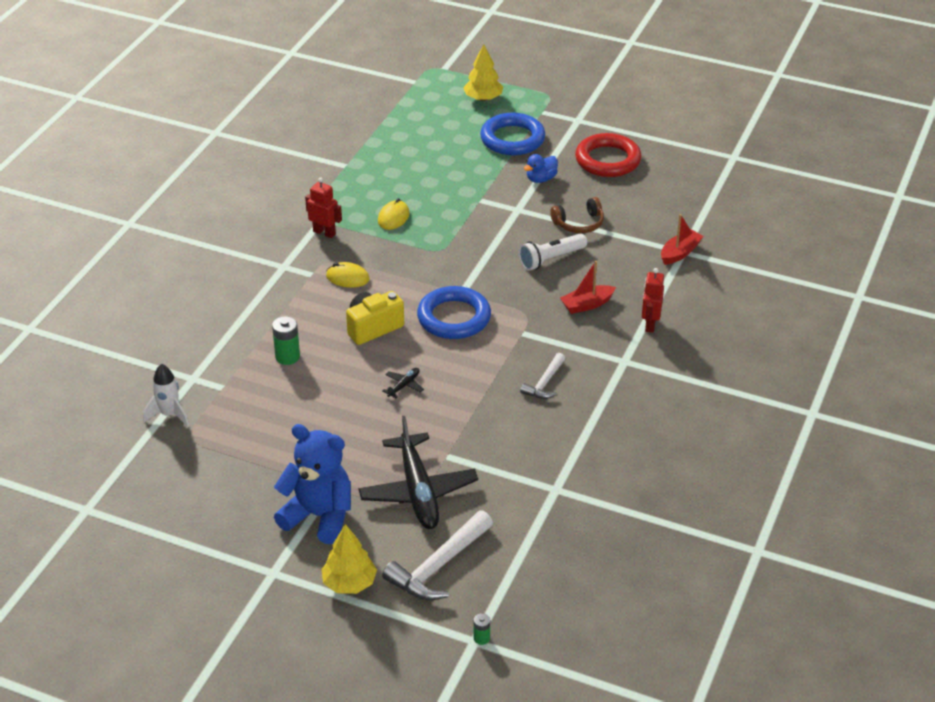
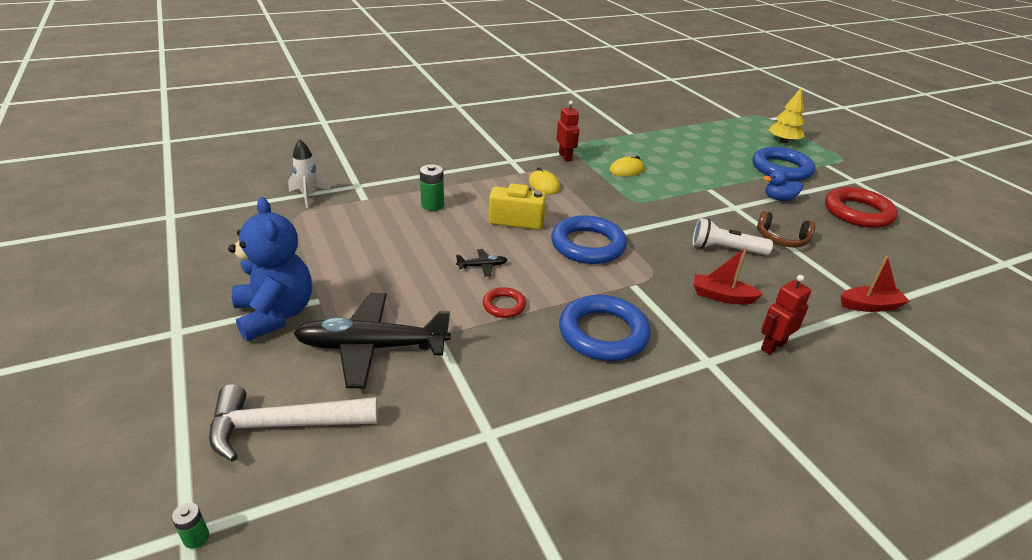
camera: 40 degrees right, 5 degrees down
yellow tree [321,524,377,594] -> none
black plane [358,416,478,529] -> black plane turned 60 degrees clockwise [293,293,451,388]
white hammer [520,353,565,399] -> blue ring [559,295,651,361]
none -> red ring [483,287,526,318]

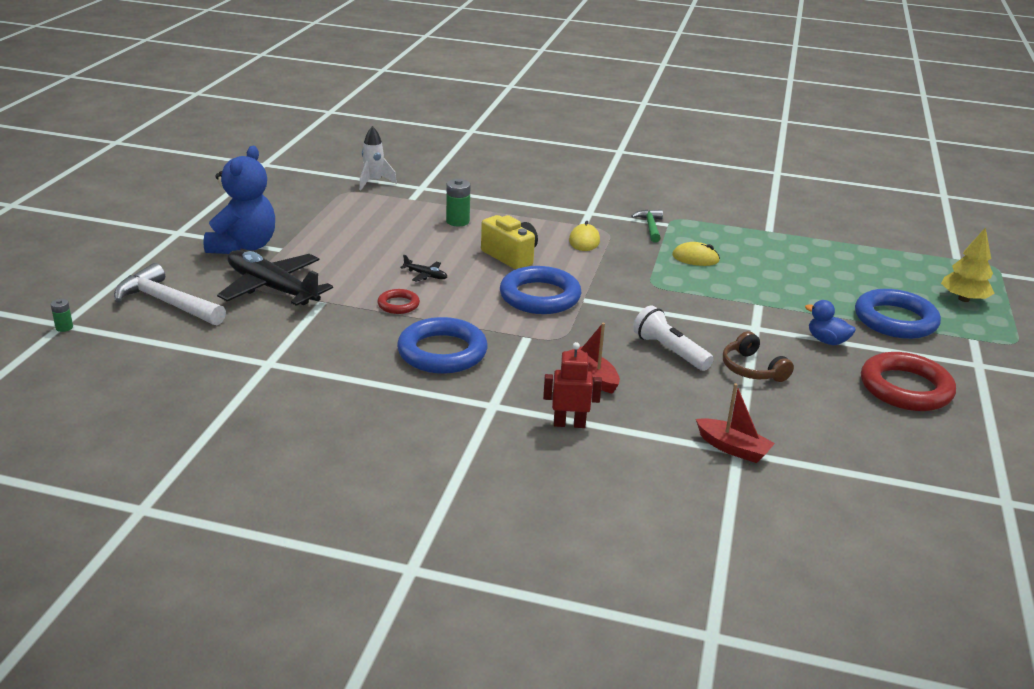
camera: 40 degrees right, 5 degrees down
red robot [556,101,580,162] -> green hammer [631,210,663,243]

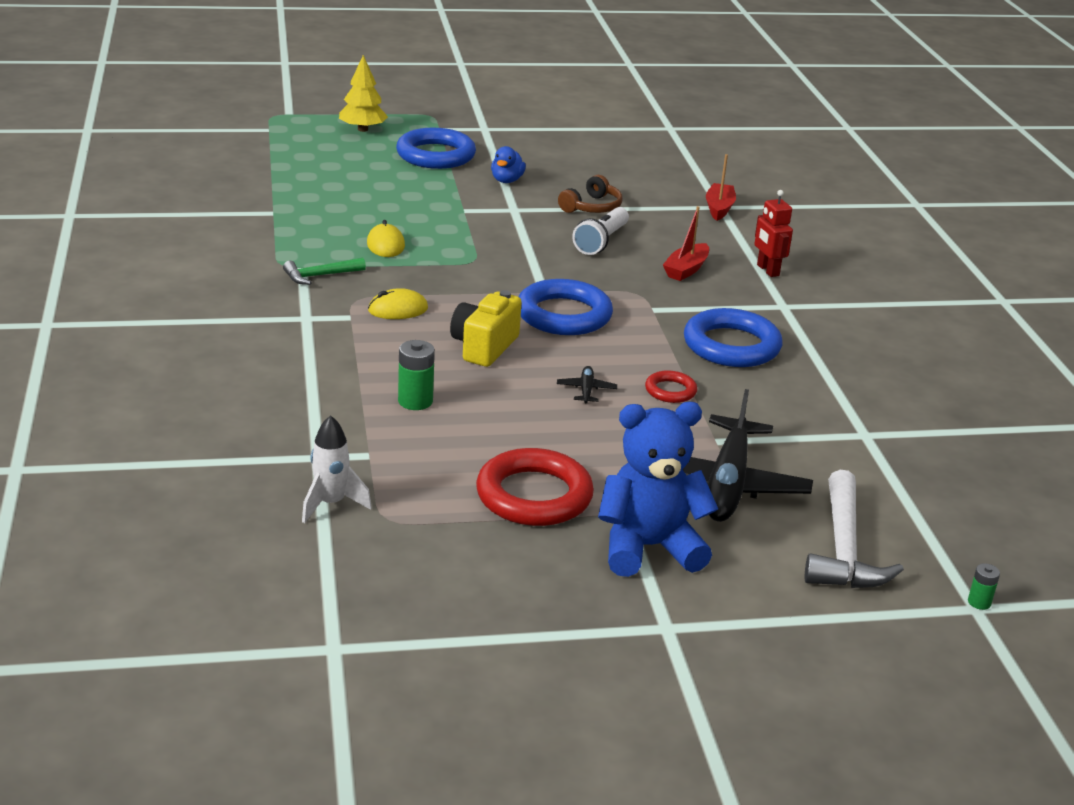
camera: 115 degrees left, 0 degrees up
red ring [861,352,956,411] -> red ring moved to [476,448,594,526]

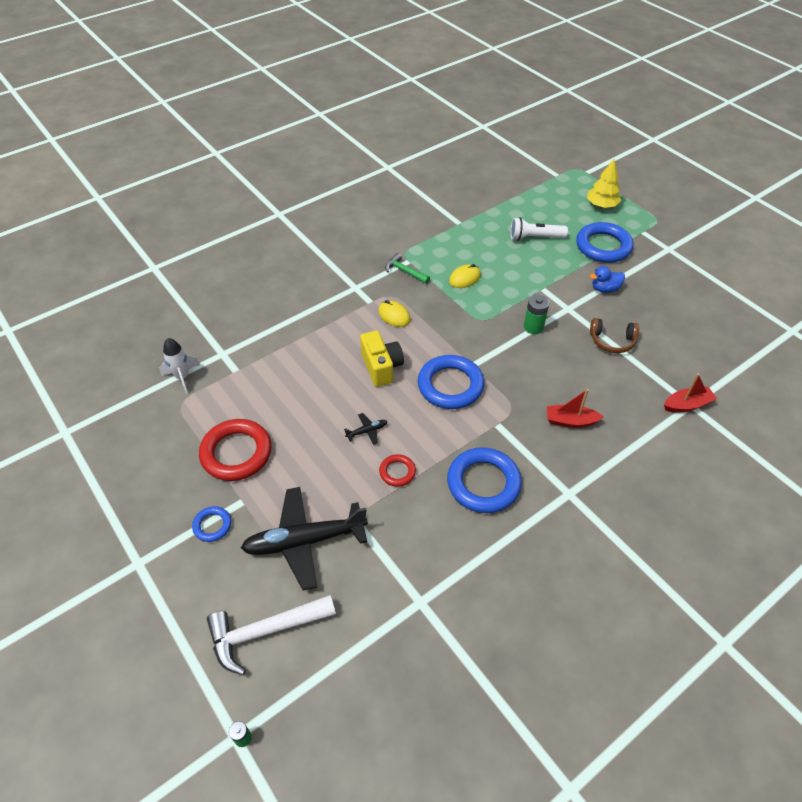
camera: 65 degrees right, 20 degrees up
green battery [398,340,435,410] -> green battery moved to [524,295,549,334]
yellow camera [450,290,522,367] -> yellow camera turned 75 degrees clockwise [360,331,404,387]
white flashlight [572,207,629,255] -> white flashlight moved to [510,217,568,241]
blue teddy bear [598,402,718,577] -> blue ring [192,506,231,542]
red robot [754,190,793,277] -> none

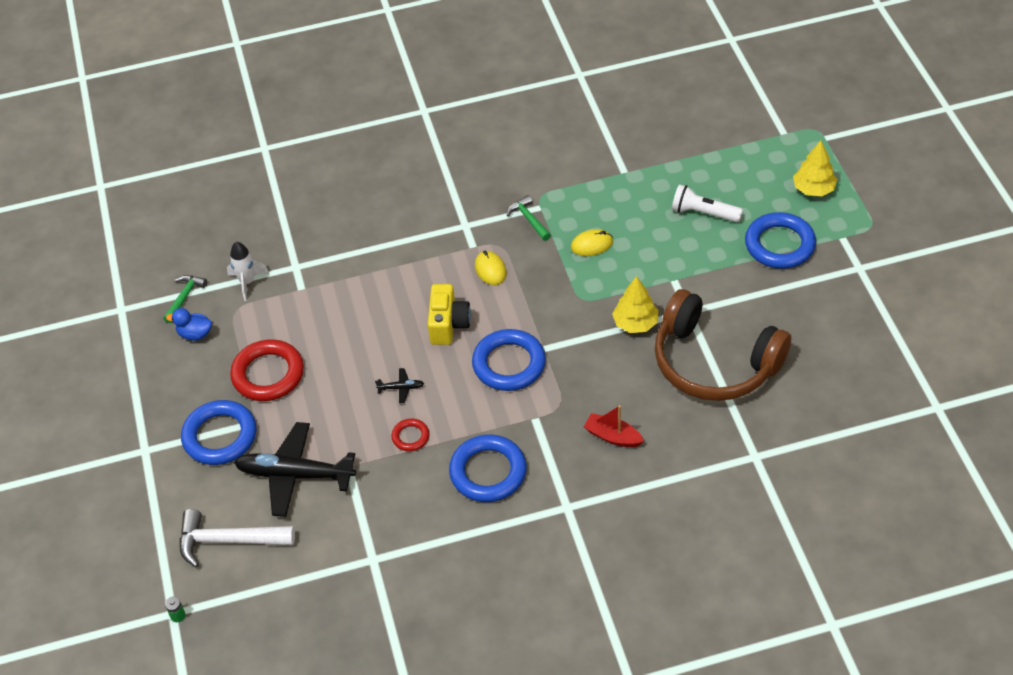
camera: 25 degrees right, 0 degrees up
blue ring [192,506,231,542] -> blue ring [181,400,257,465], size x1.99
green battery [524,295,549,334] -> yellow tree [612,276,659,333]
blue duck [590,266,625,293] -> blue duck moved to [166,308,212,341]
brown headphones [590,318,639,353] -> brown headphones [654,289,791,401], size x2.32
red boat [664,373,717,412] -> none
none -> green hammer [163,275,207,323]

